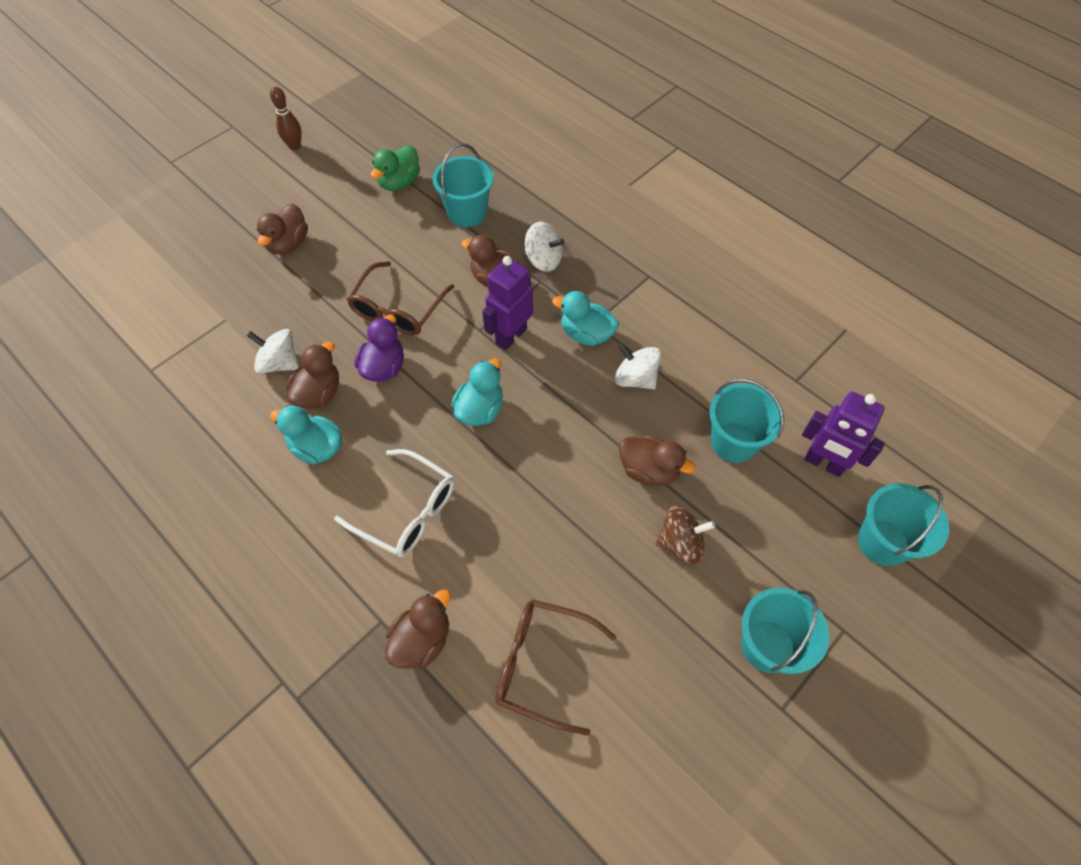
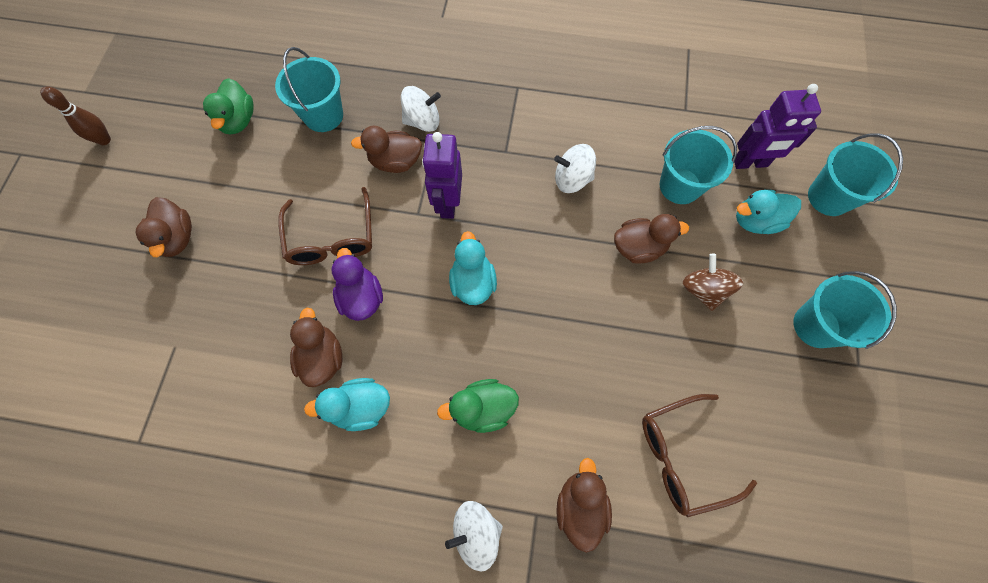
camera: 35 degrees left, 10 degrees up
white spinning top [247,329,299,373] -> white spinning top moved to [445,501,503,572]
white glasses [334,449,454,557] -> green duck [437,379,519,433]
turquoise duck [552,291,619,346] -> turquoise duck moved to [736,190,801,234]
brown spinning top [656,505,716,564] -> brown spinning top turned 60 degrees counterclockwise [683,254,743,311]

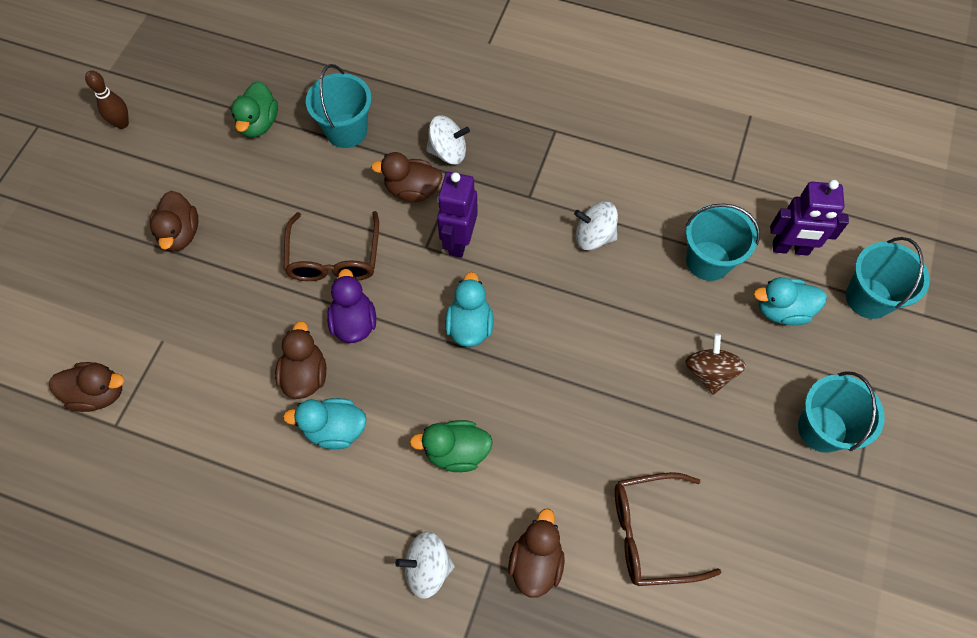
camera: 10 degrees right, 5 degrees down
brown duck [614,214,689,264] -> brown duck moved to [49,362,124,412]

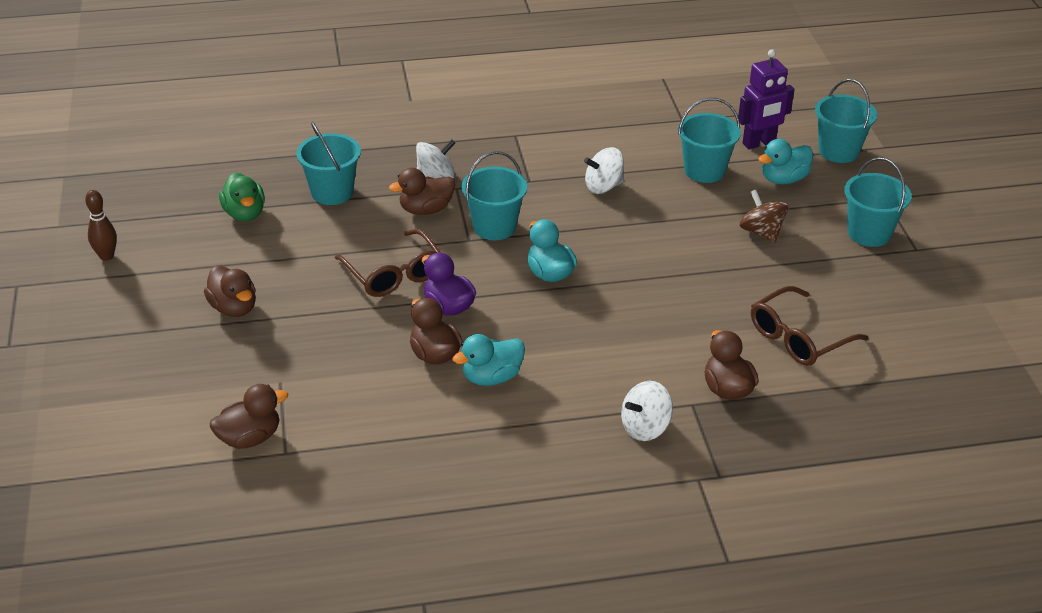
camera: 30 degrees left, 25 degrees down
green duck [410,420,493,472] -> none
purple robot [437,172,478,258] -> turquoise bucket [462,151,527,240]

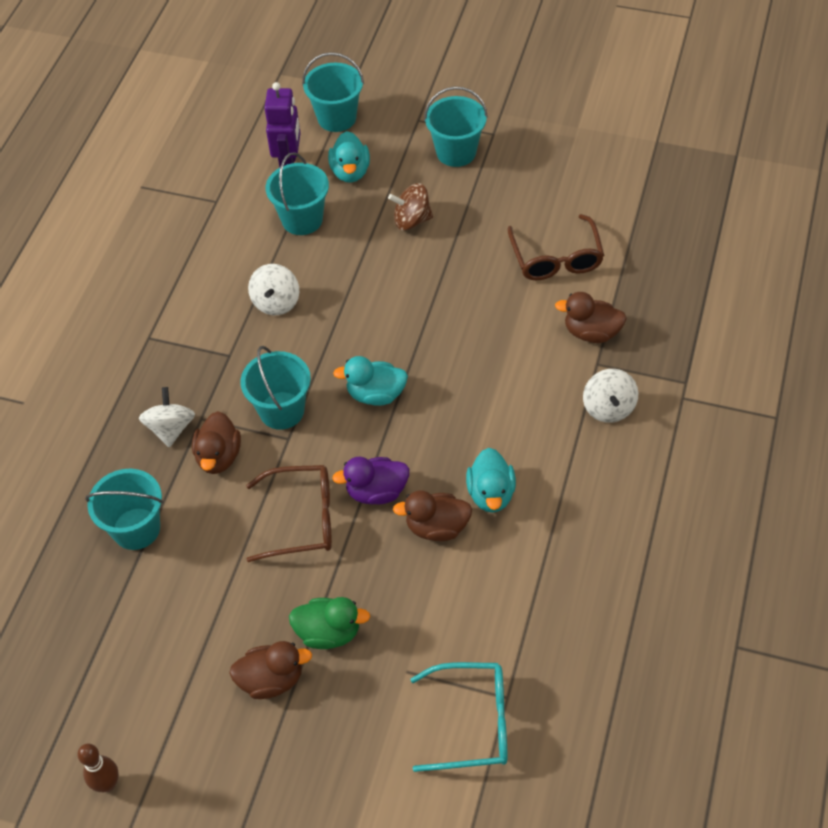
camera: 60 degrees left, 15 degrees up
brown duck [210,384,288,449] -> turquoise glasses [411,662,508,772]
green duck [219,172,265,221] -> green duck moved to [289,597,370,649]

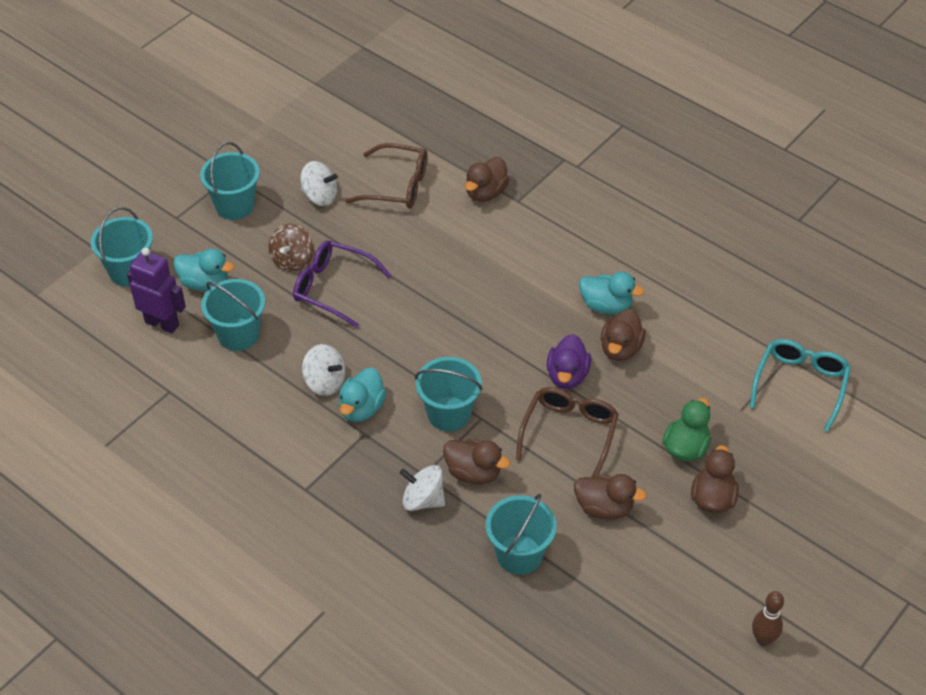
camera: 70 degrees left, 5 degrees down
turquoise duck [333,356,408,406] -> turquoise duck moved to [339,368,386,422]
white spinning top [583,369,638,423] -> white spinning top moved to [301,161,338,206]
none -> purple glasses [293,240,391,328]
none -> brown duck [574,474,647,519]

